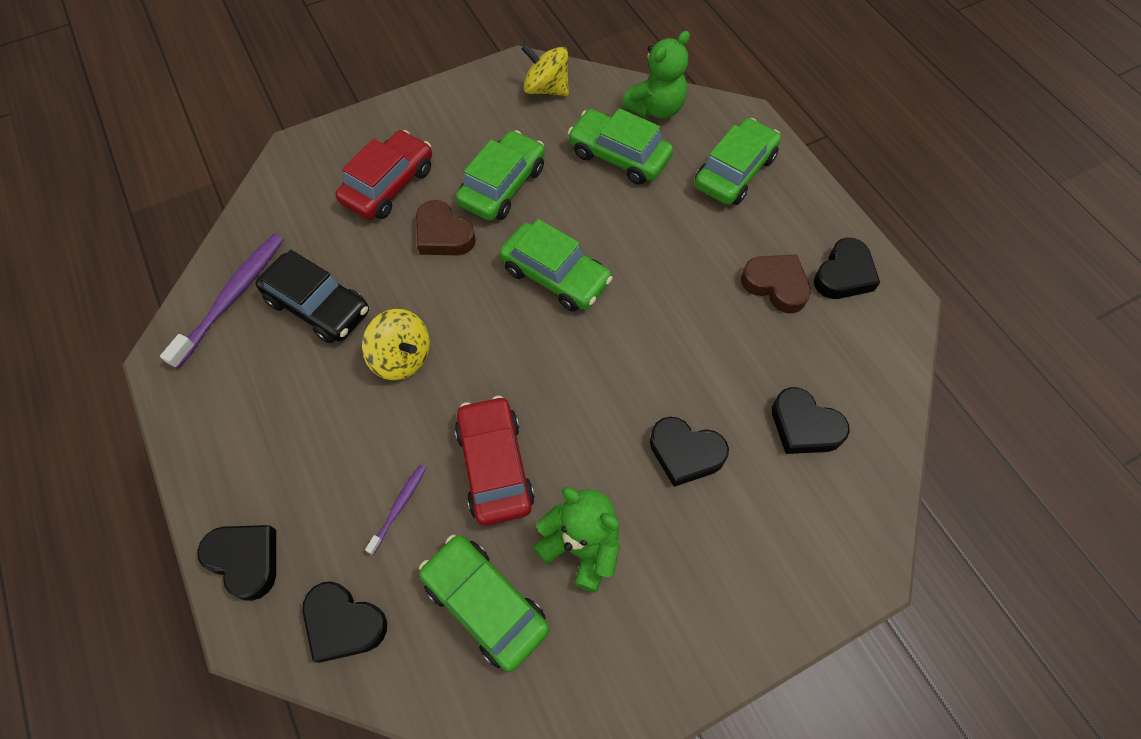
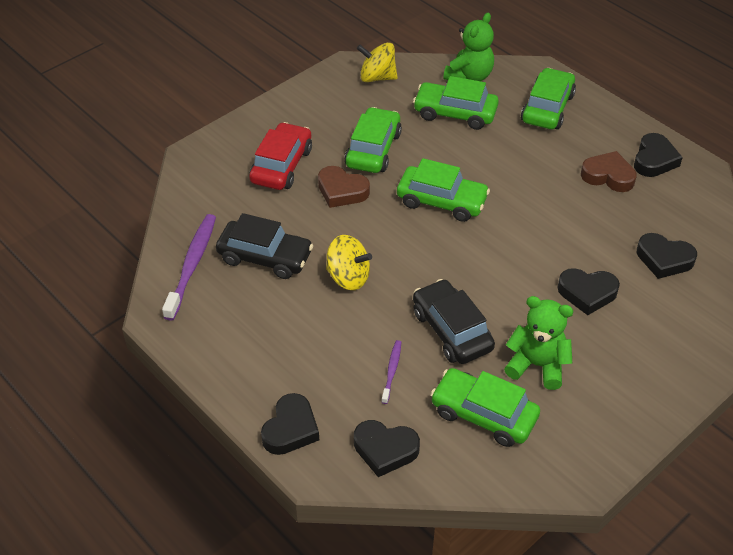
camera: 15 degrees left, 15 degrees down
black heart [197,525,276,601] -> black heart turned 90 degrees clockwise [261,393,319,455]
red car [455,396,535,526] -> black car [413,279,495,364]

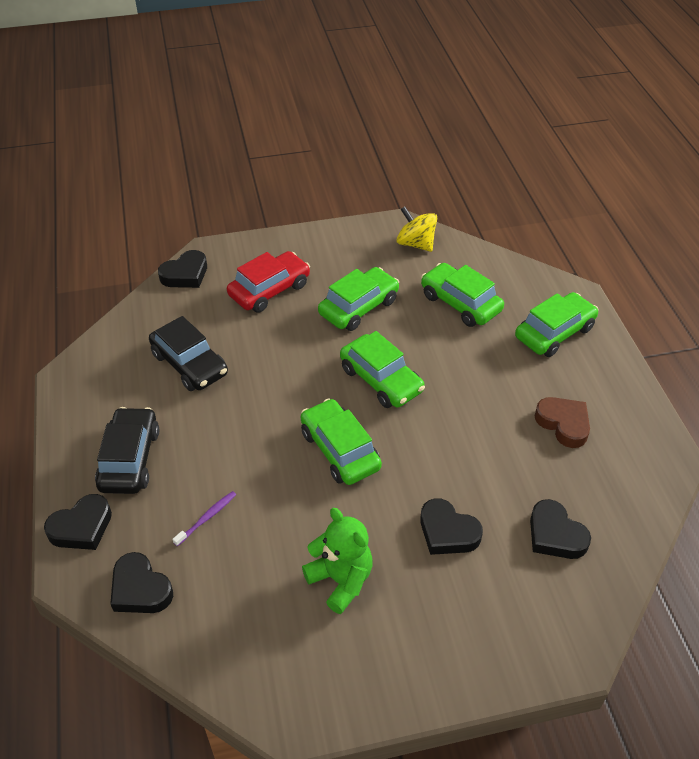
camera: 30 degrees right, 0 degrees up
purple toothbrush [162,214,216,321] -> none
brown heart [318,166,370,208] -> none
yellow spinning top [326,235,372,290] -> none
black car [413,279,495,364] -> black car moved to [95,407,159,494]
green car [431,368,540,447] -> green car moved to [301,398,382,485]
green teddy bear [443,13,494,81] -> none
black heart [634,133,683,177] -> black heart moved to [158,250,207,288]

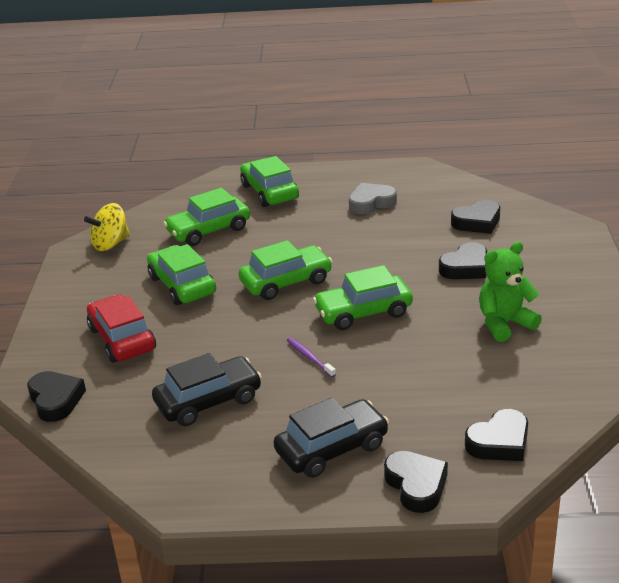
camera: 75 degrees left, 15 degrees down
black car [95,407,159,494] -> black car turned 135 degrees clockwise [274,397,389,478]
purple toothbrush [172,491,237,546] -> purple toothbrush moved to [287,337,336,377]
brown heart [535,397,590,448] -> grey heart [349,183,397,214]

